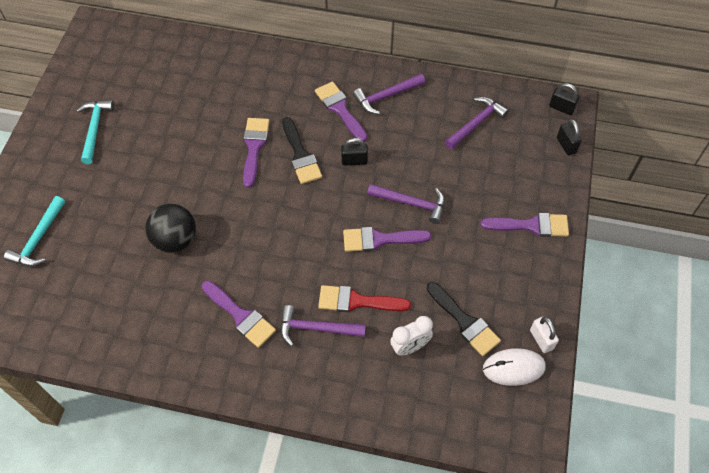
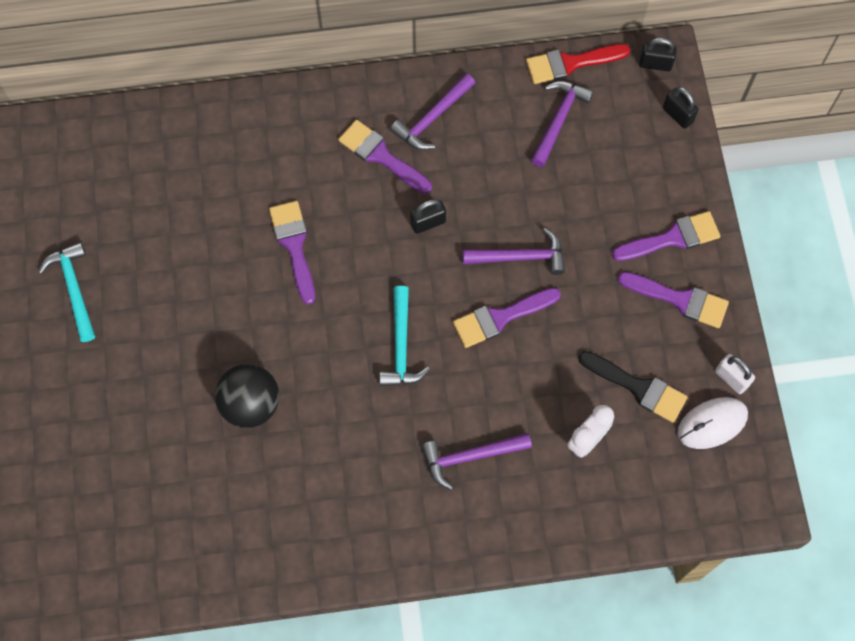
camera: 20 degrees left, 10 degrees up
turquoise hammer [4,196,65,266] -> turquoise hammer moved to [379,286,430,386]
purple brush [202,281,276,348] -> purple brush moved to [617,272,729,328]
black brush [282,117,322,184] -> none
red brush [318,285,411,312] -> red brush moved to [526,44,630,84]

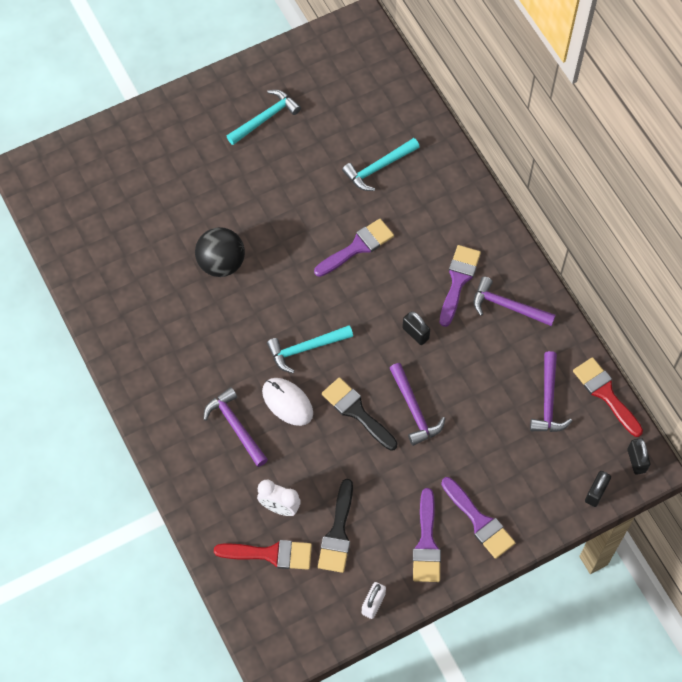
camera: 70 degrees right, 5 degrees down
purple brush [453,288,561,348] -> black brush [322,377,398,451]
purple hammer [531,81,594,167] -> purple hammer turned 90 degrees clockwise [530,351,572,432]
white mouse [678,397,748,449] -> white mouse moved to [262,378,313,426]
none -> red brush [214,540,312,570]
none -> turquoise hammer [342,138,420,191]

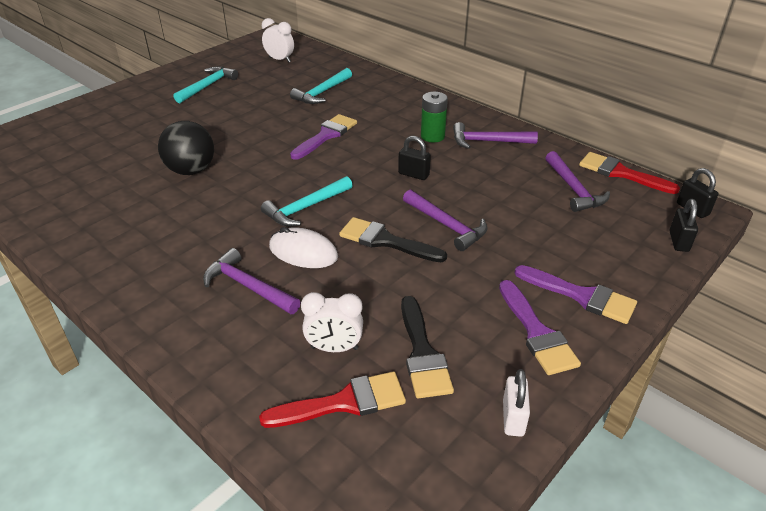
camera: 20 degrees left, 25 degrees down
purple brush [440,245,481,327] -> green battery [421,92,448,142]
none -> white clock [262,18,294,62]

